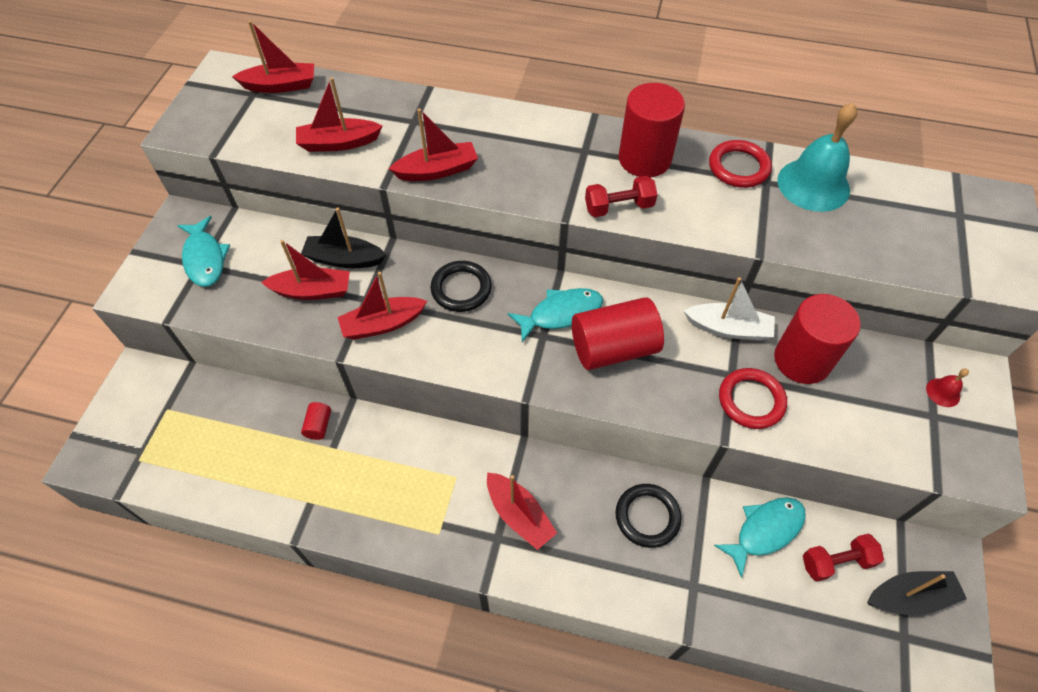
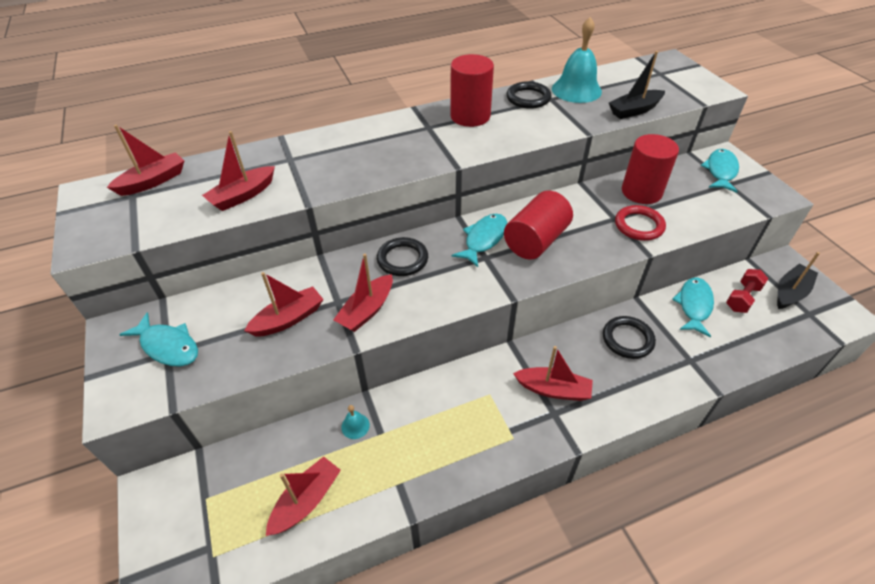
camera: 35 degrees left, 10 degrees down
black boat [301,208,386,268] -> black boat moved to [609,51,665,119]
red cylinder [301,402,331,440] -> turquoise bell [341,405,370,439]
red boat [389,108,478,181] -> red boat moved to [266,456,341,536]
red dumbbell [585,176,658,217] -> none
white boat [684,277,775,341] -> none
red ring [709,140,772,188] -> black ring [507,81,551,109]
red bell [926,368,969,407] -> turquoise fish [701,149,739,193]

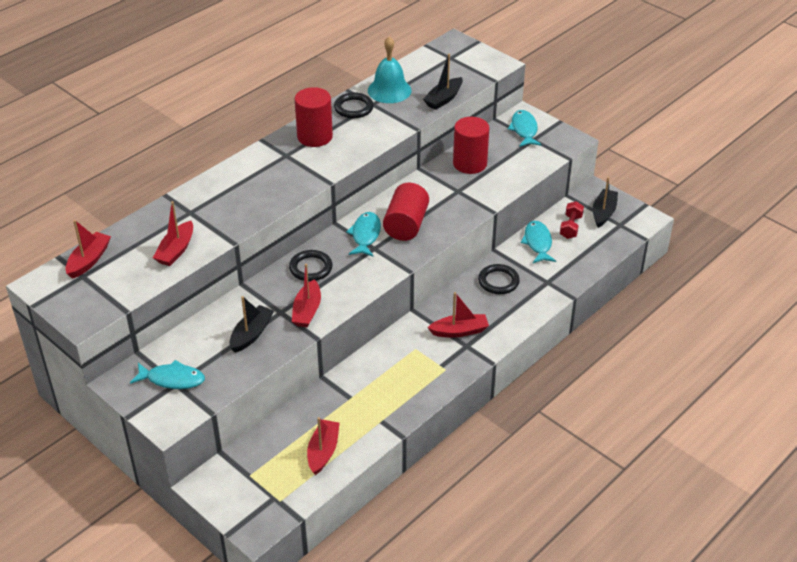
camera: 25 degrees left, 5 degrees down
red boat [244,272,323,337] -> black boat [229,296,274,353]
turquoise bell [341,405,370,439] -> none
red ring [615,205,666,241] -> none

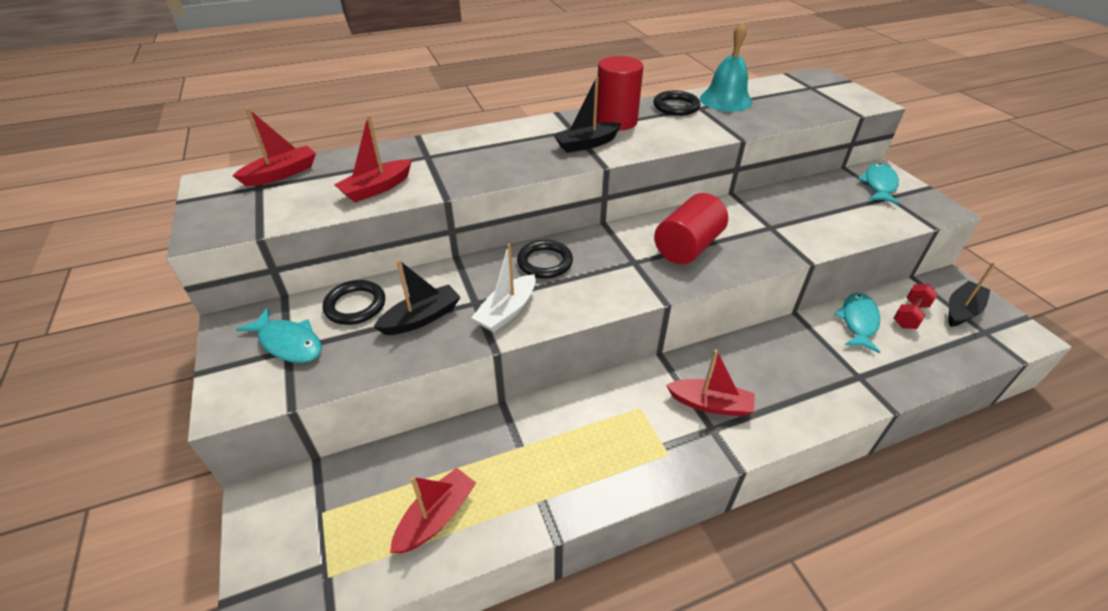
camera: 25 degrees right, 0 degrees up
red boat [292,264,321,327] -> white boat [471,244,536,332]
turquoise fish [346,212,381,257] -> none
black boat [423,54,463,110] -> black boat moved to [553,77,622,153]
red cylinder [453,117,489,174] -> none
black ring [478,264,520,294] -> black ring moved to [323,280,385,325]

